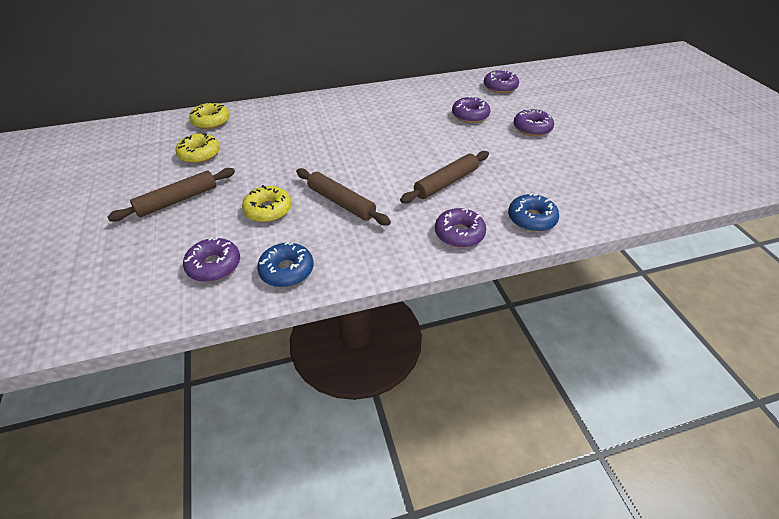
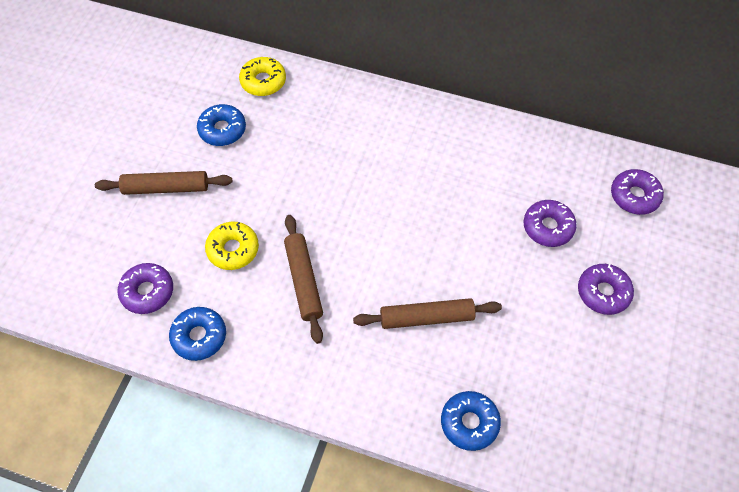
camera: 35 degrees right, 15 degrees up
yellow donut [175,133,220,163] -> blue donut [197,104,246,146]
purple donut [435,208,486,248] -> none

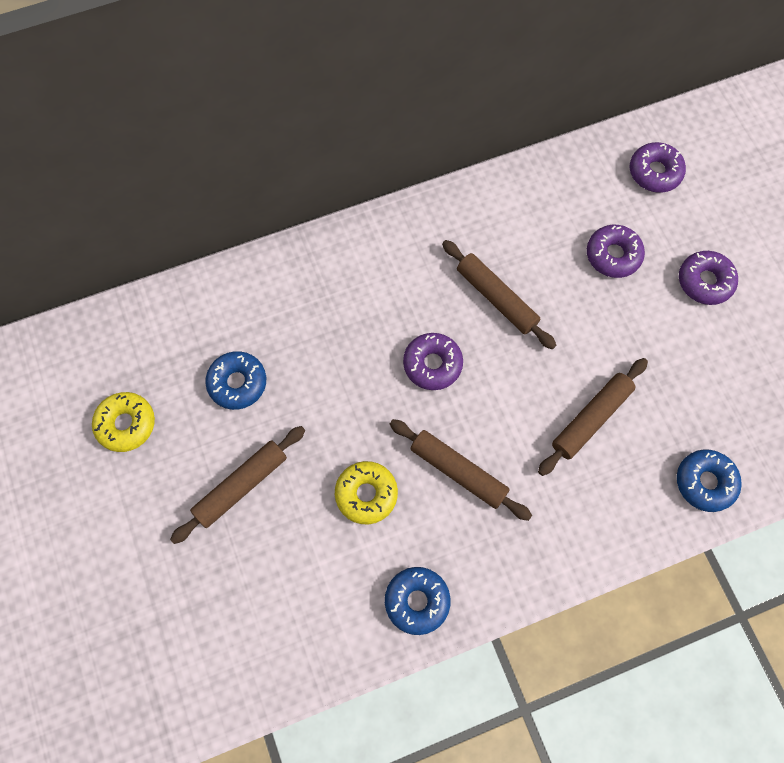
camera: 40 degrees left, 10 degrees up
purple donut [117,263,173,314] -> purple donut moved to [403,333,463,390]
yellow donut [239,57,286,96] -> yellow donut moved to [92,392,155,452]
none -> brown rolling pin [442,240,556,349]

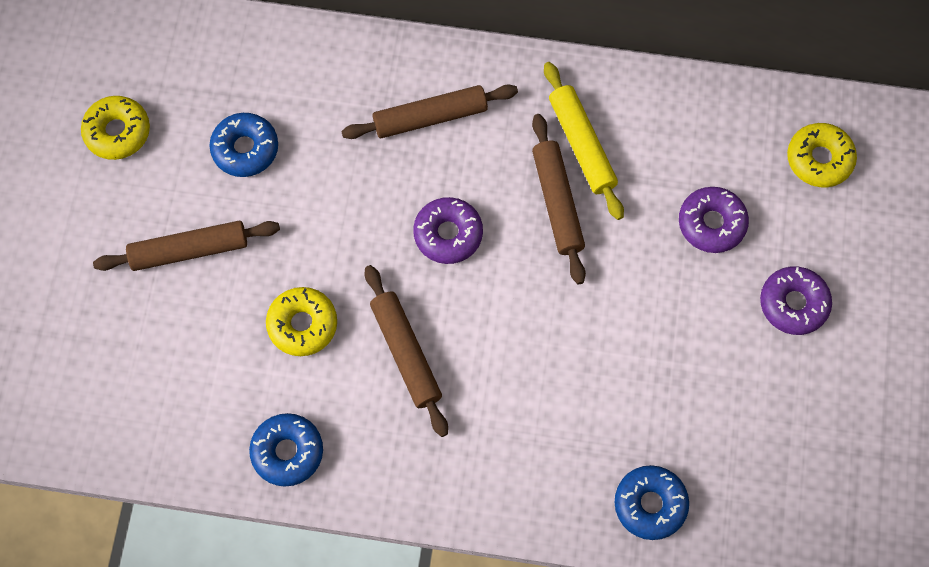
camera: 30 degrees right, 0 degrees up
brown rolling pin [538,358,648,476] -> brown rolling pin moved to [341,84,518,139]
purple donut [629,142,686,193] -> yellow donut [787,123,857,187]
none -> yellow rolling pin [544,62,624,220]

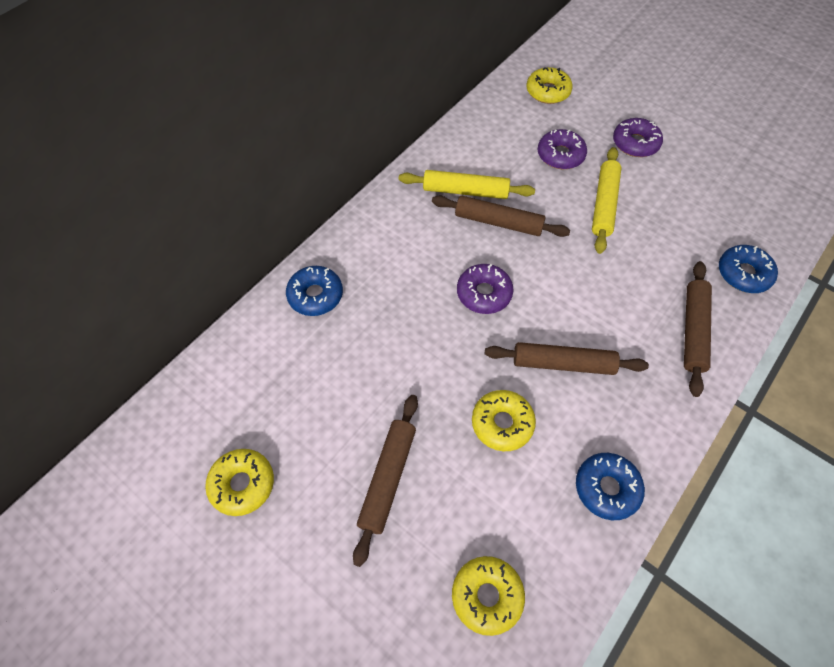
camera: 60 degrees left, 10 degrees down
blue donut [209,113,278,177] -> blue donut moved to [286,266,343,316]
brown rolling pin [341,84,518,139] -> brown rolling pin moved to [684,261,712,397]
none -> yellow donut [452,556,525,636]
none -> yellow rolling pin [592,147,621,254]

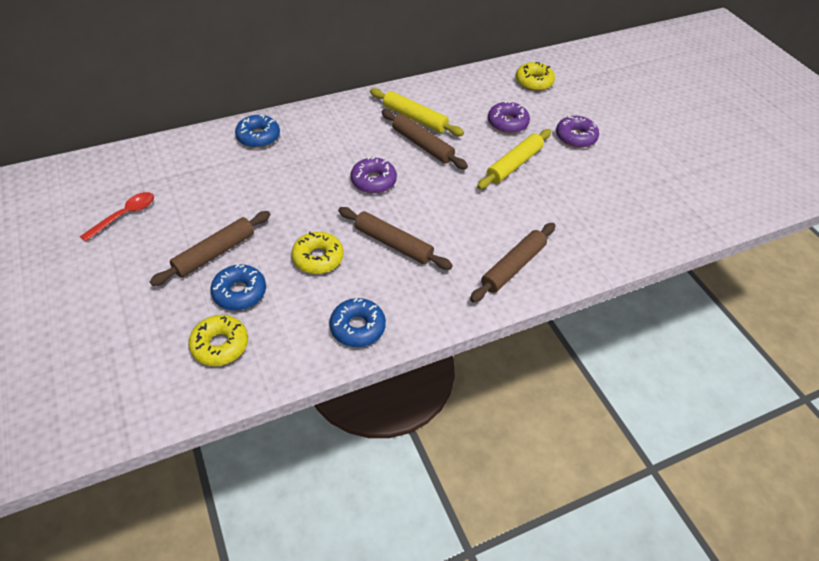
camera: 25 degrees right, 10 degrees down
yellow donut [205,449,274,516] -> red spoon [80,192,154,242]
blue donut [719,245,778,293] -> blue donut moved to [210,264,266,310]

